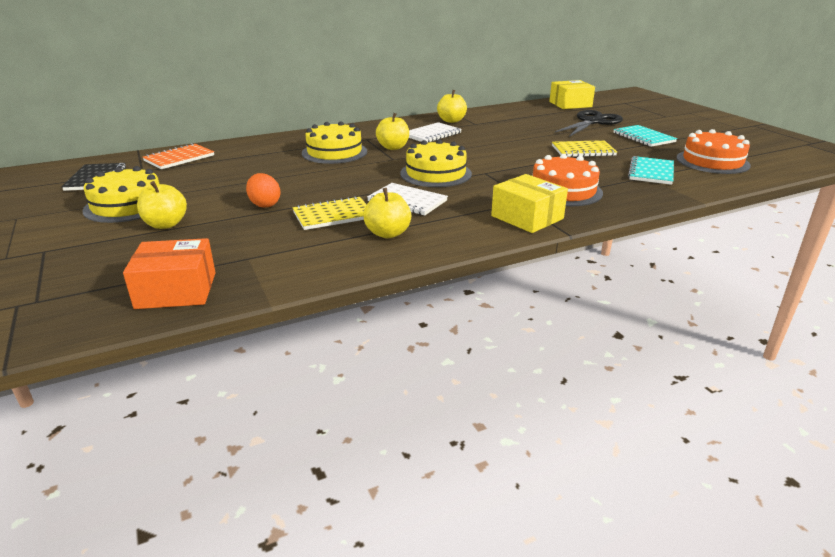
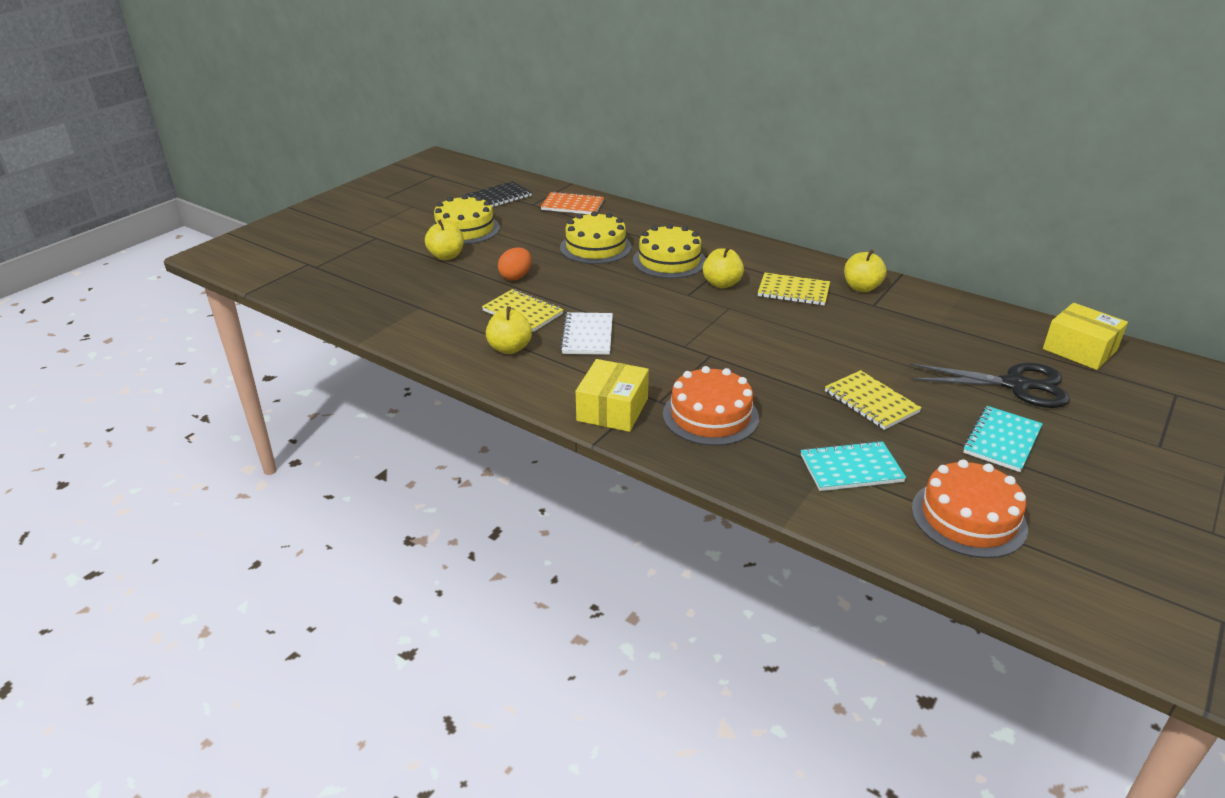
camera: 60 degrees right, 5 degrees up
orange box [123,238,216,309] -> none
yellow cake [400,139,472,187] -> yellow cake moved to [560,211,632,264]
white notebook [409,122,462,143] -> yellow notebook [758,273,830,305]

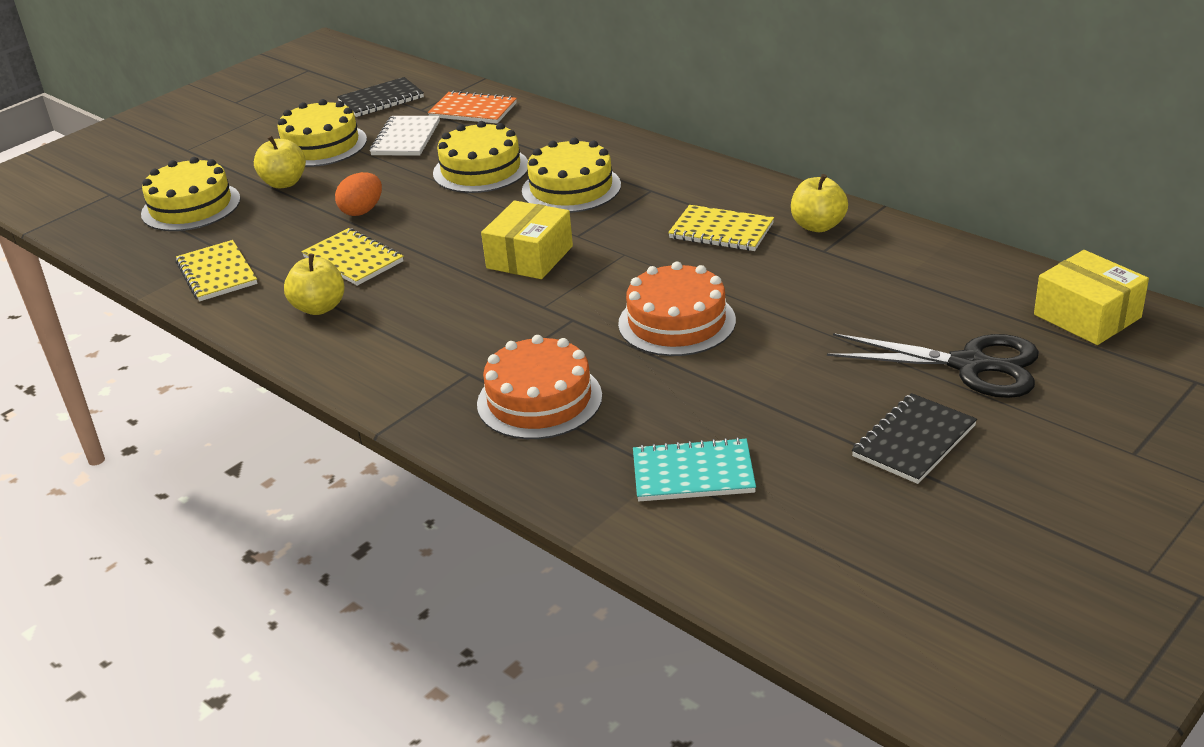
camera: 10 degrees right, 0 degrees up
white notebook [560,312,613,355] -> white notebook moved to [370,116,440,156]
yellow box [576,359,649,432] -> yellow box moved to [481,201,573,279]
yellow apple [703,246,744,288] -> none
yellow notebook [825,370,922,430] -> yellow notebook moved to [176,240,257,301]
orange cake [912,459,1028,558] -> orange cake moved to [618,262,736,356]
turquoise notebook [963,406,1043,472] -> black notebook [852,393,977,484]
none -> yellow cake [141,157,241,231]

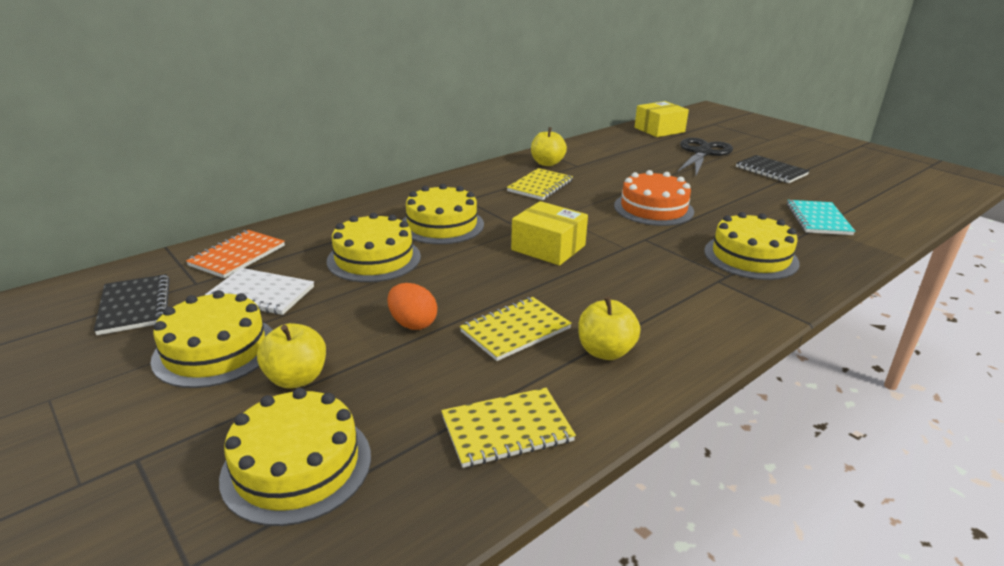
camera: 85 degrees left, 5 degrees down
orange cake [477,335,602,439] -> yellow cake [704,212,800,280]

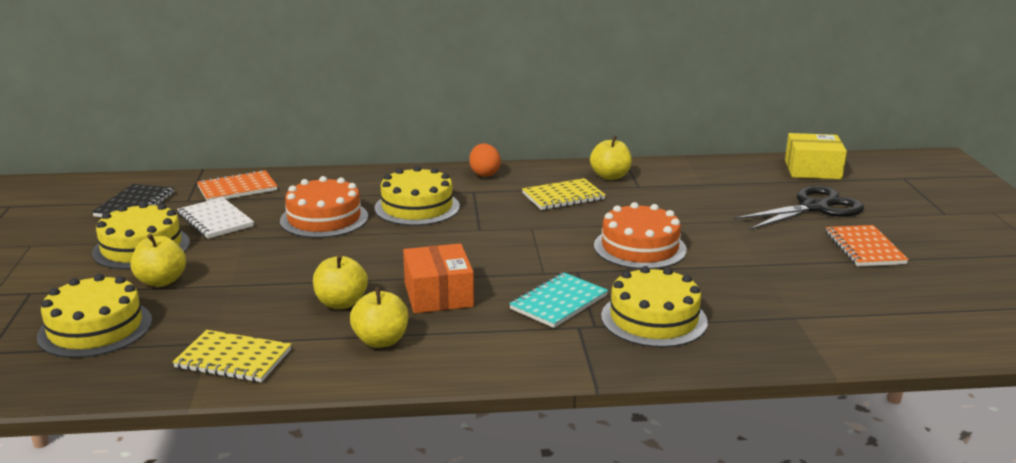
camera: 35 degrees right, 5 degrees down
yellow cake [327,213,421,282] -> orange cake [280,176,368,238]
orange egg [387,283,437,330] -> orange egg moved to [469,143,501,177]
yellow notebook [460,297,572,361] -> yellow apple [313,254,368,309]
yellow box [511,201,588,266] -> none
black notebook [736,155,810,183] -> orange notebook [826,225,909,266]
turquoise notebook [787,200,855,235] -> turquoise notebook moved to [509,273,608,328]
none -> orange box [403,243,474,313]

